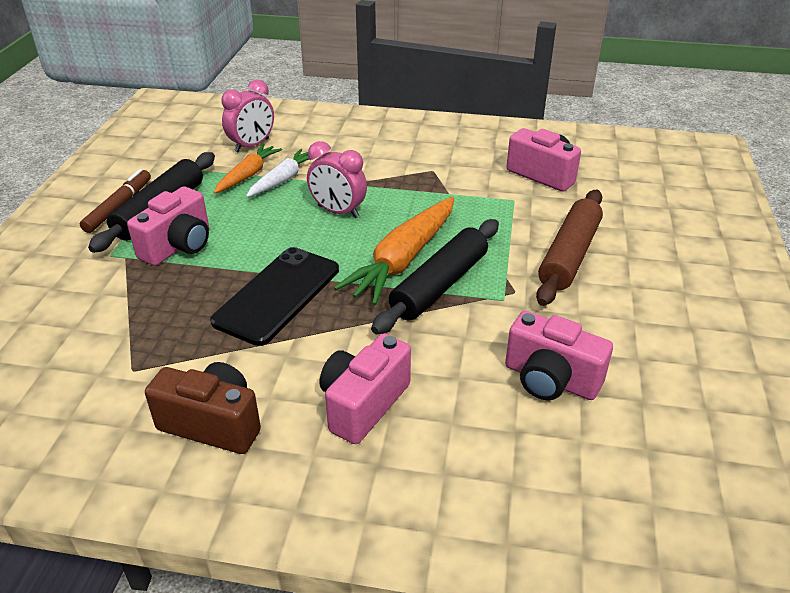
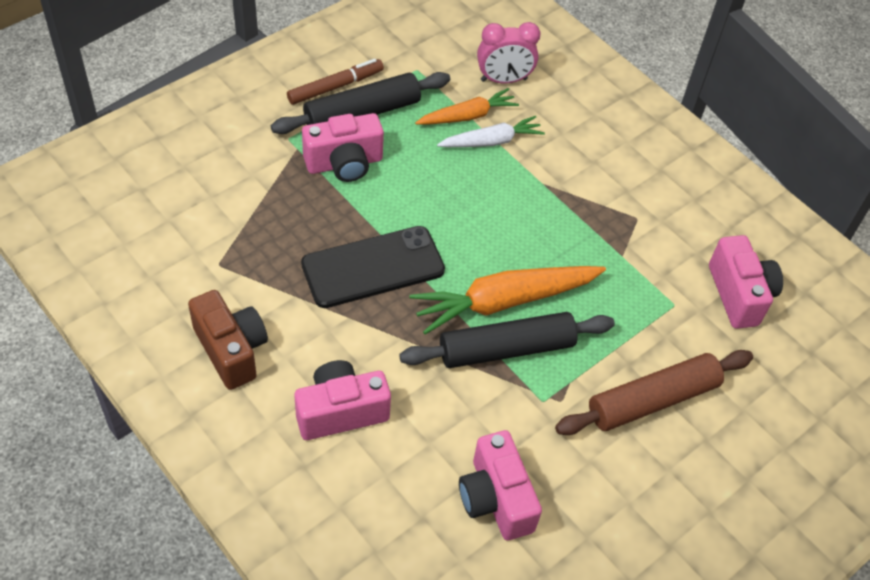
camera: 35 degrees right, 15 degrees up
pink clock [307,141,367,218] -> none

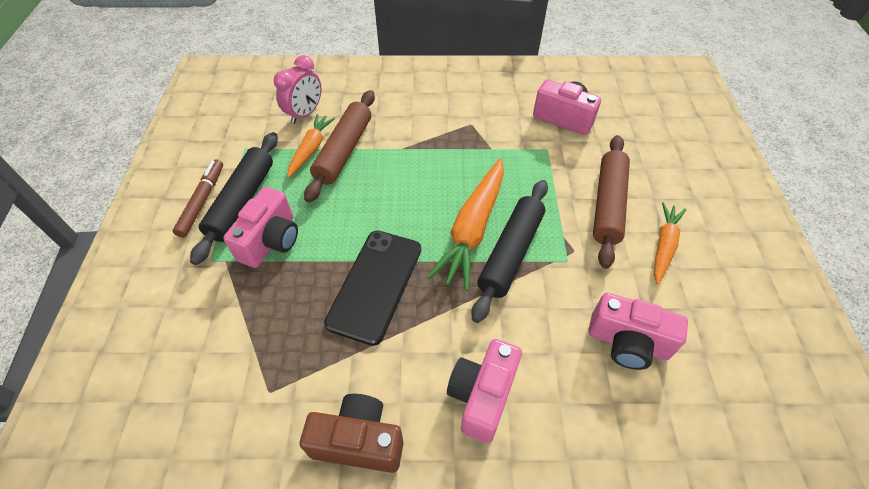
camera: 45 degrees left, 0 degrees up
white carrot [437,116,545,147] -> brown rolling pin [304,90,375,203]
none -> orange carrot [654,202,686,285]

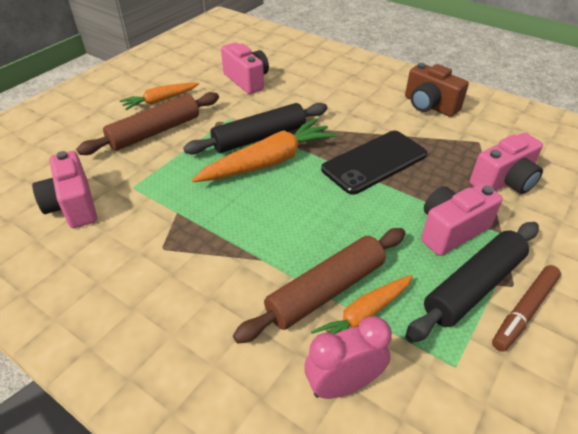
camera: 145 degrees left, 10 degrees down
pink camera [447,339,522,443] -> pink camera moved to [470,133,543,194]

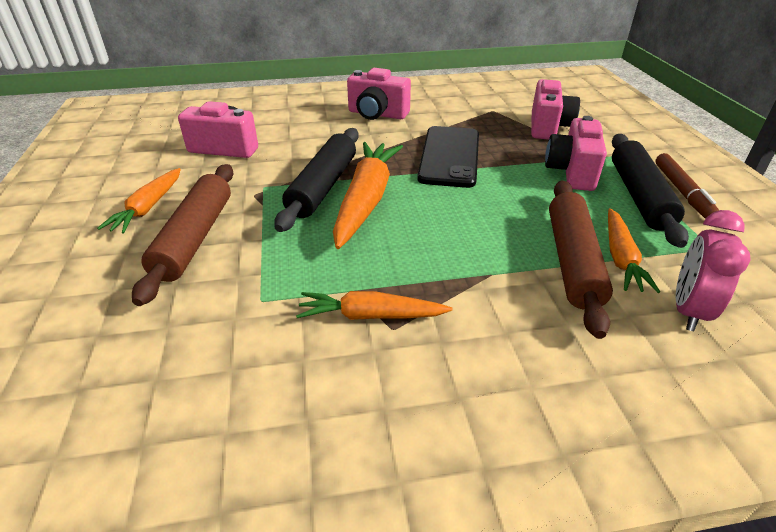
camera: 45 degrees left, 5 degrees down
pink camera [32,151,97,228] -> pink camera moved to [347,68,411,120]
brown camera [405,63,469,117] -> none
none -> orange carrot [296,291,453,320]

